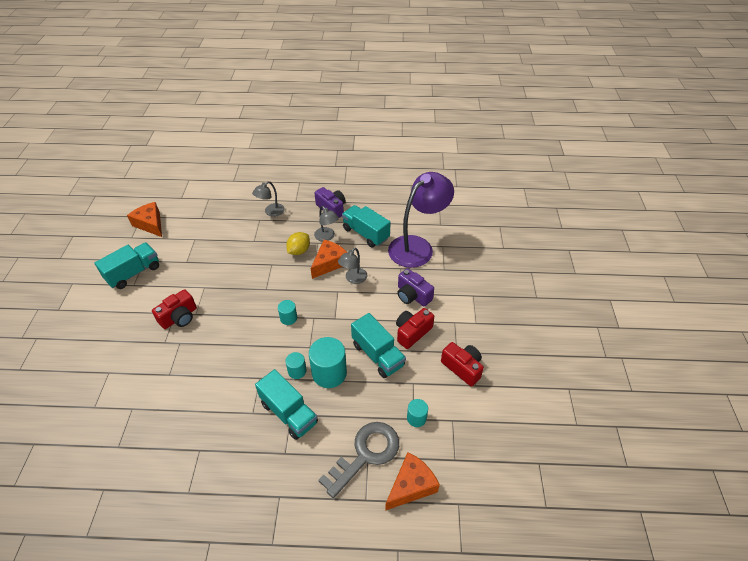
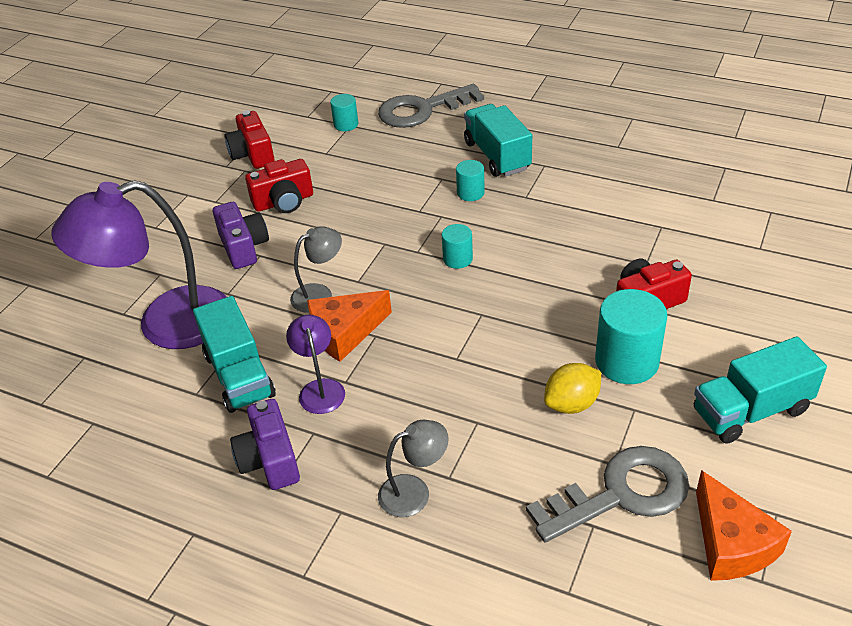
camera: 155 degrees left, 5 degrees down
yellow lemon [286,232,310,255] -> yellow lemon moved to [544,363,601,414]
turquoise cylinder [309,337,347,388] -> turquoise cylinder moved to [595,289,667,384]
grey lamp [314,206,339,242] -> purple lamp [286,315,345,414]
turquoise truck [351,313,406,378] -> none
orange cheese [385,452,440,511] -> none
none -> grey key [526,446,689,543]

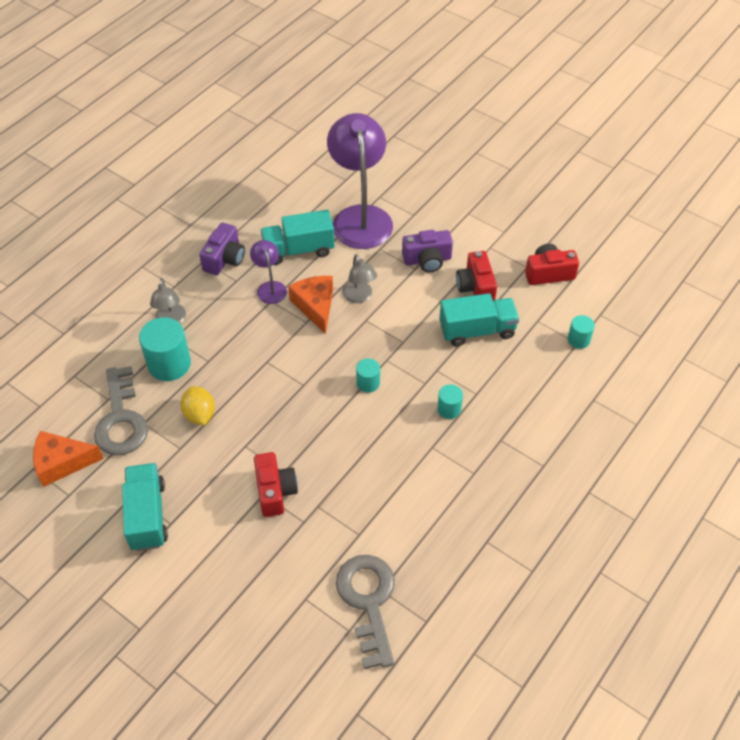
camera: 100 degrees right, 10 degrees up
purple camera [230,399,300,490] -> purple camera turned 120 degrees clockwise [199,222,245,275]
purple lamp [286,315,345,414] -> purple lamp turned 105 degrees counterclockwise [250,240,287,304]
grey key [378,84,484,128] -> grey key moved to [336,555,395,669]
turquoise truck [464,104,532,177] -> turquoise truck moved to [439,293,519,346]
turquoise cylinder [595,289,667,384] -> turquoise cylinder moved to [139,317,191,381]

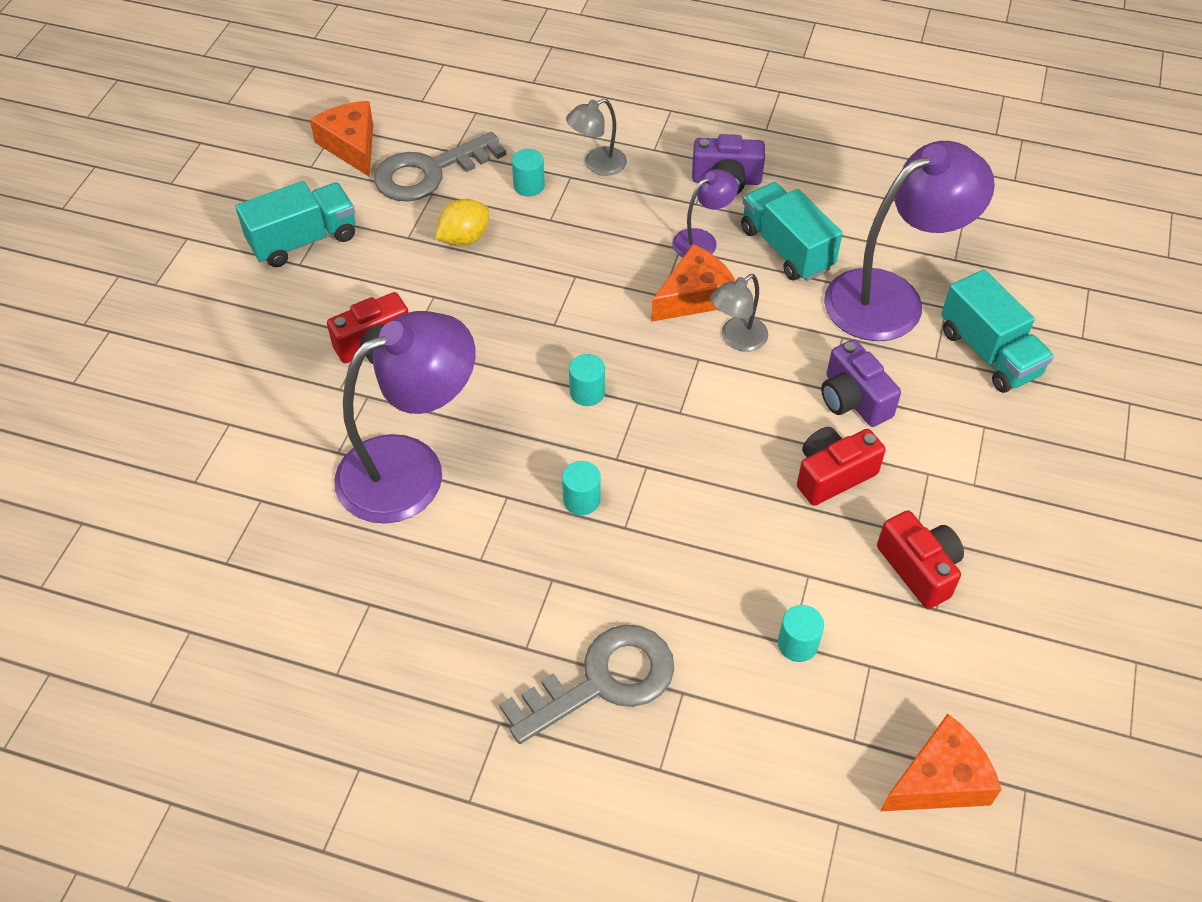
camera: 70 degrees right, 0 degrees up
turquoise cylinder [139,317,191,381] -> turquoise cylinder [512,149,545,196], size x0.54
grey key [336,555,395,669] -> grey key moved to [499,624,674,744]
turquoise truck [439,293,519,346] -> turquoise truck moved to [941,269,1054,393]
none -> purple lamp [334,311,475,524]
none -> orange cheese [881,713,1002,811]

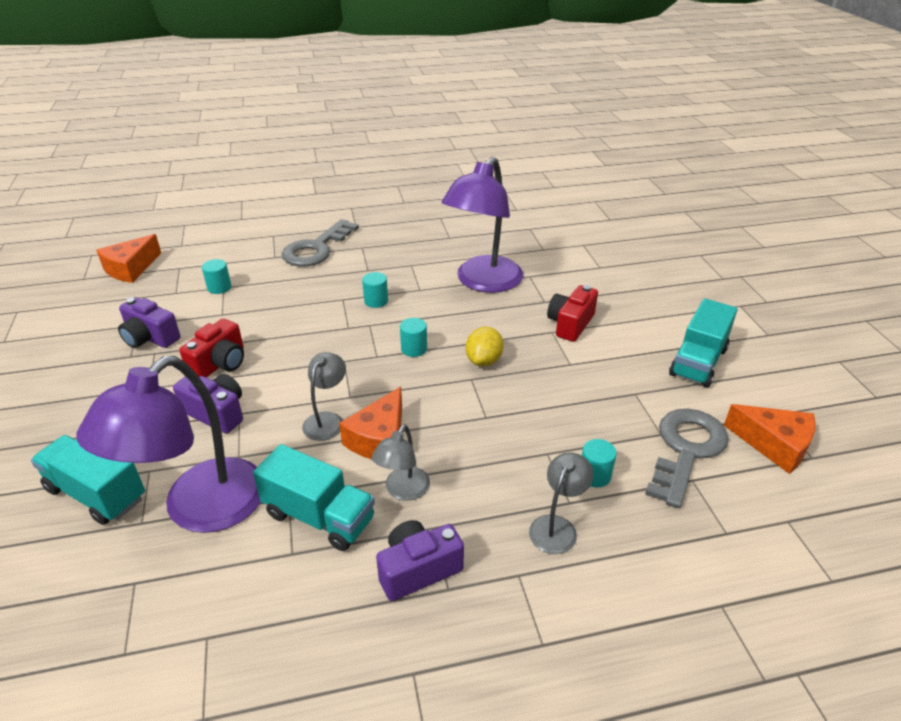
camera: 150 degrees right, 15 degrees down
yellow lemon [435,199,489,246] -> yellow lemon moved to [466,327,504,367]
purple lamp [672,169,738,257] -> grey lamp [371,424,430,501]
red camera [877,510,964,609] -> purple camera [118,297,180,348]

